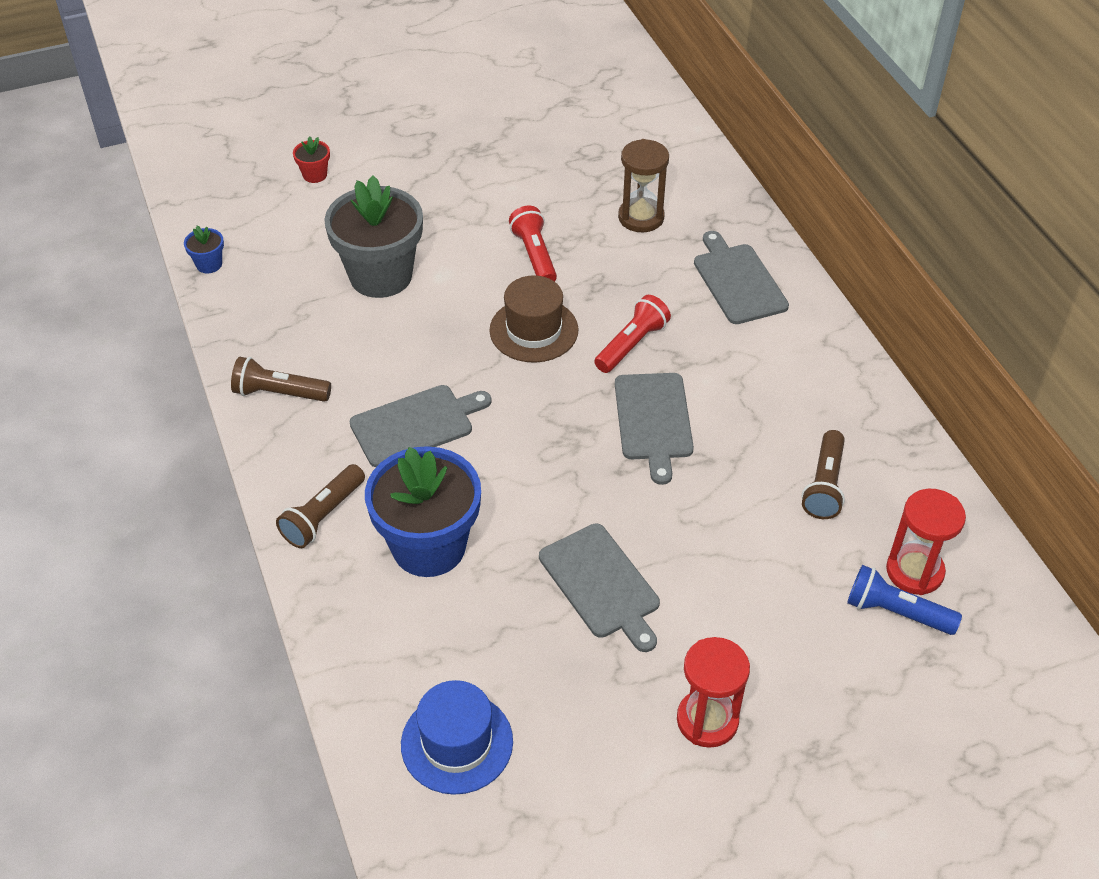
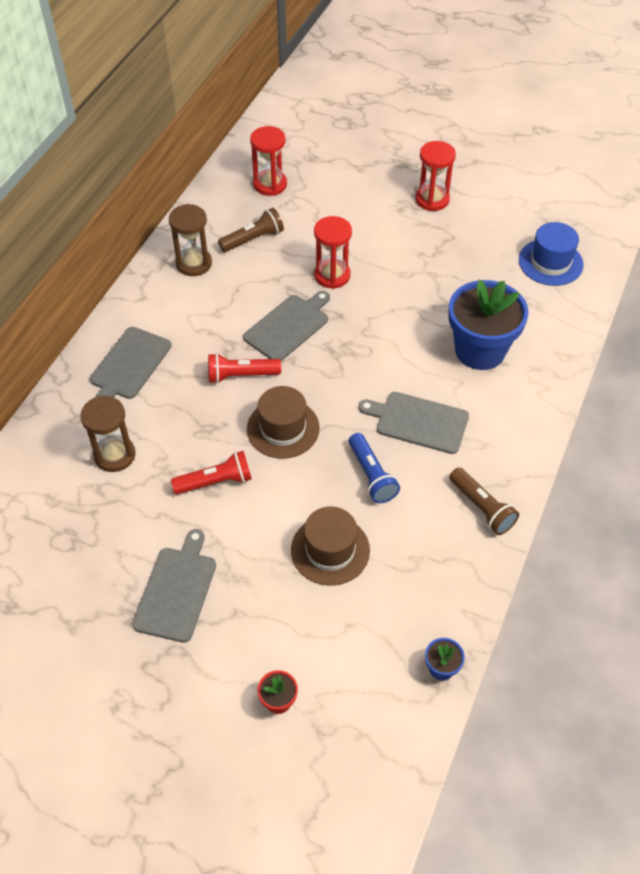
camera: 135 degrees left, 5 degrees up
brown flashlight [276,464,365,548] -> none
grey flower pot [324,176,423,298] -> brown hat [291,506,370,586]
red flashlight [509,205,557,282] -> red flashlight turned 135 degrees counterclockwise [171,451,252,495]
grey cutting board [539,524,660,652] -> grey cutting board moved to [132,529,216,643]
blue flashlight [847,565,962,635] -> blue flashlight moved to [349,433,400,503]
none -> brown hourglass [169,204,212,276]
none -> red hourglass [314,216,352,289]

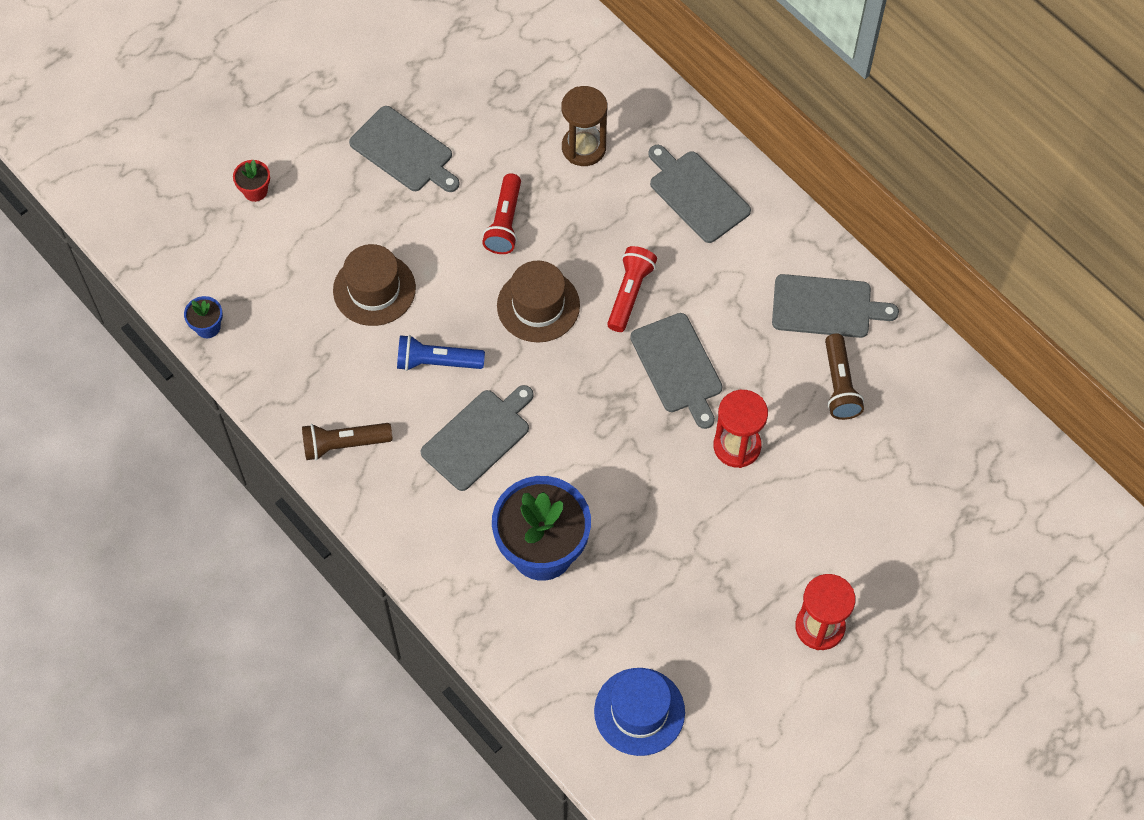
camera: 115 degrees right, 10 degrees up
brown hourglass [169,204,212,276] -> grey cutting board [772,274,899,338]
red hourglass [250,126,287,196] -> none

